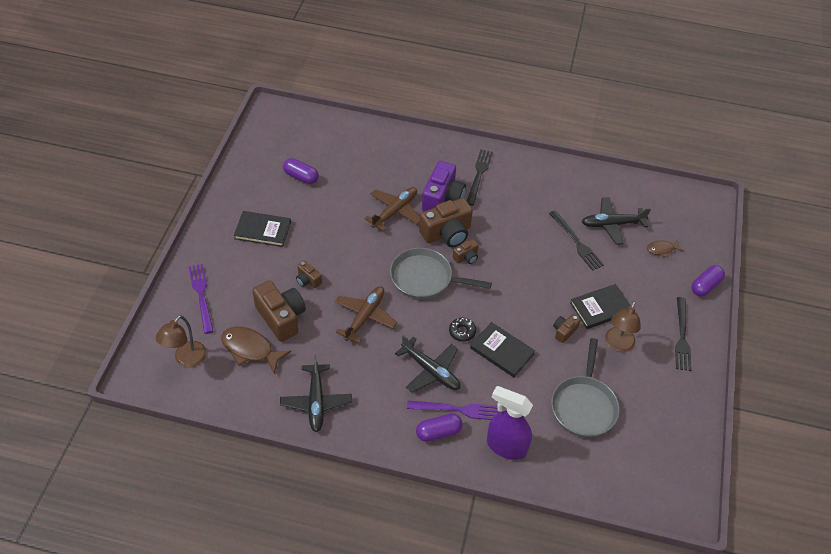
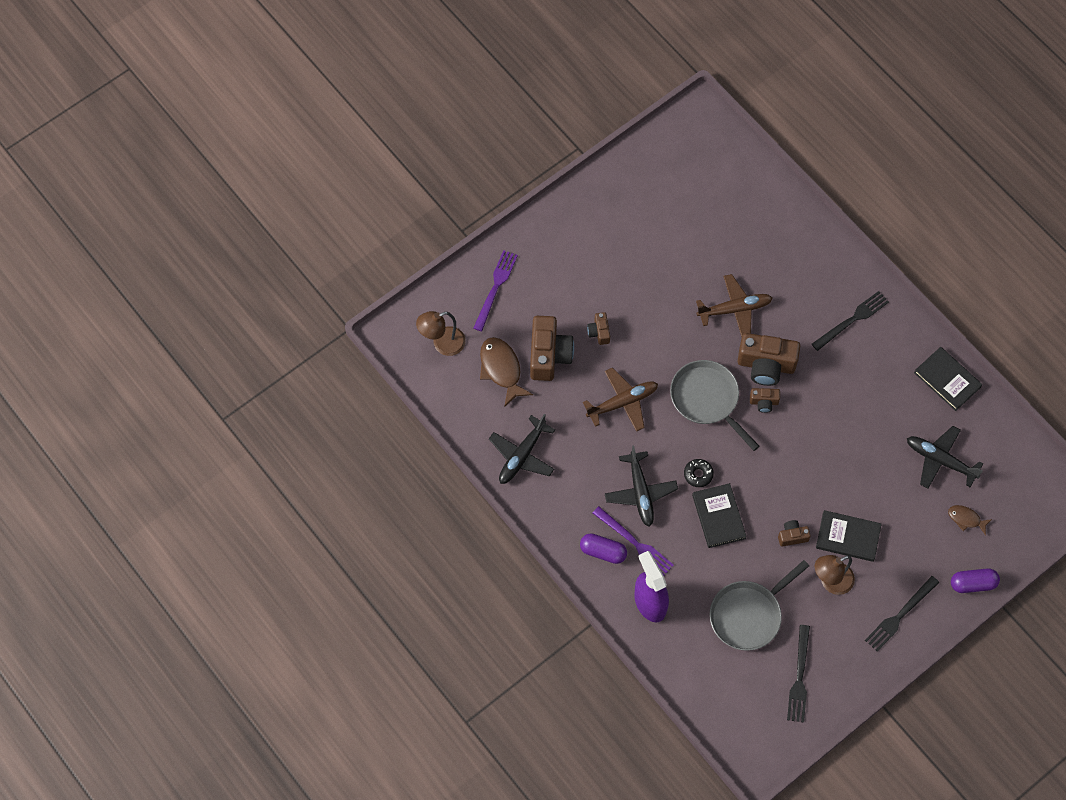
camera: 40 degrees right, 15 degrees up
black book [234,211,291,247] -> black book moved to [914,347,982,411]
purple capsule [283,158,319,184] -> none
purple camera [422,161,466,211] -> none
black fork [549,210,604,271] -> black fork moved to [787,625,810,722]

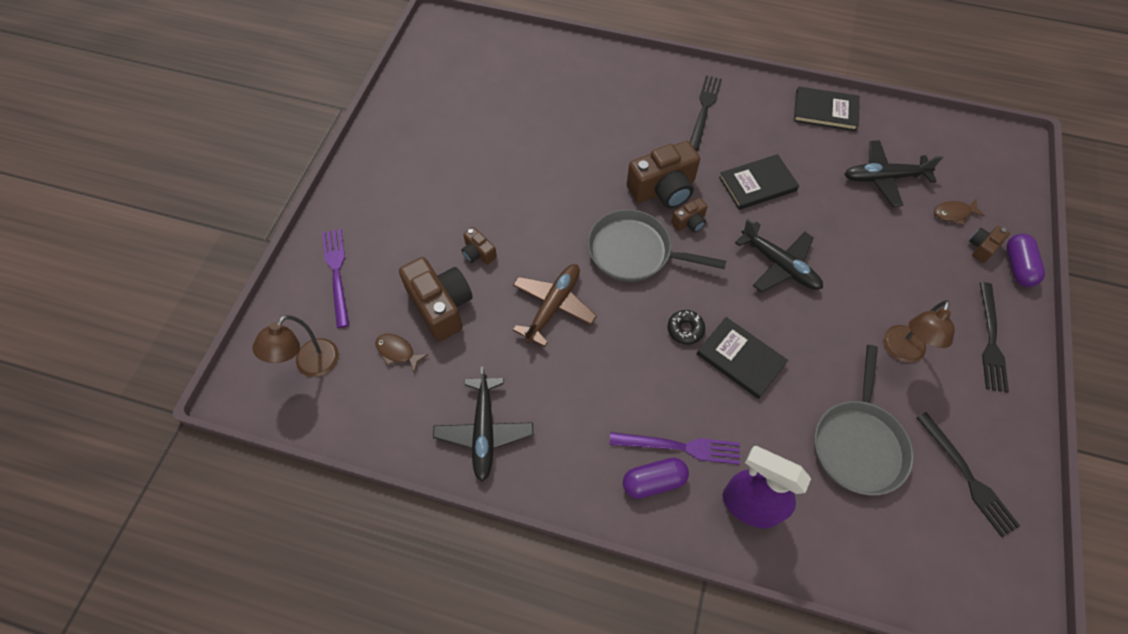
camera: 35 degrees left, 5 degrees down
brown fish [480,337,533,407] -> brown fish [375,334,428,373], size x0.57
black plane [605,445,678,527] -> black plane moved to [735,219,823,292]
brown plane [696,274,773,337] -> none
brown camera [778,520,811,547] -> brown camera moved to [969,226,1010,263]
black book [816,510,882,562] -> black book moved to [719,154,799,210]
purple capsule [951,568,1000,593] -> purple capsule turned 45 degrees counterclockwise [1007,234,1045,287]

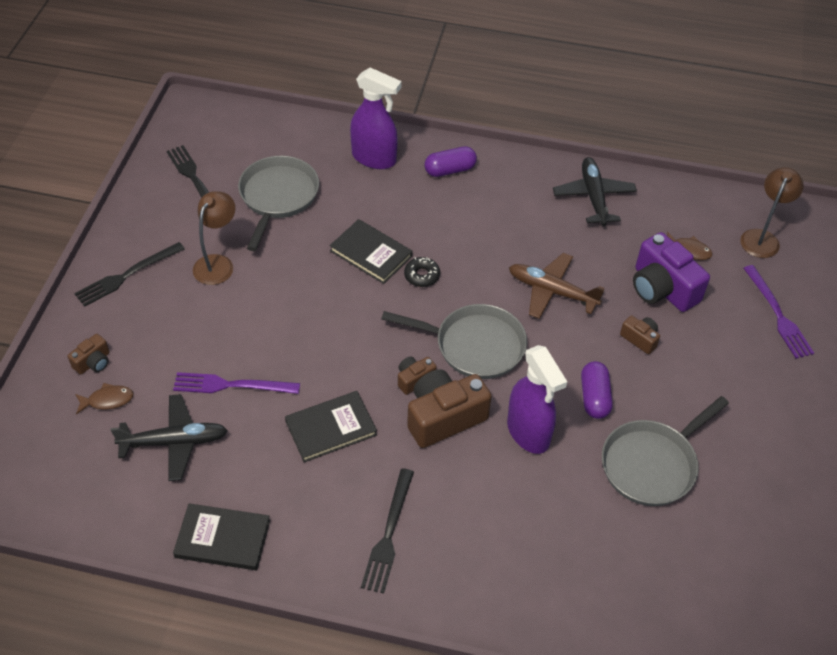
camera: 175 degrees right, 10 degrees down
brown camera [399,257,473,341] -> purple camera [633,232,710,312]
brown plane [513,264,597,347] -> brown plane turned 90 degrees clockwise [509,253,605,319]
purple fork [609,432,740,465] -> purple fork moved to [173,372,300,394]
black plane [735,219,823,292] -> none
black fork [980,282,1009,393] -> black fork turned 135 degrees counterclockwise [74,242,185,307]
purple capsule [1007,234,1045,287] -> purple capsule moved to [581,361,613,419]
none -> purple spray bottle [507,345,567,454]
none -> grey pan [602,396,729,506]

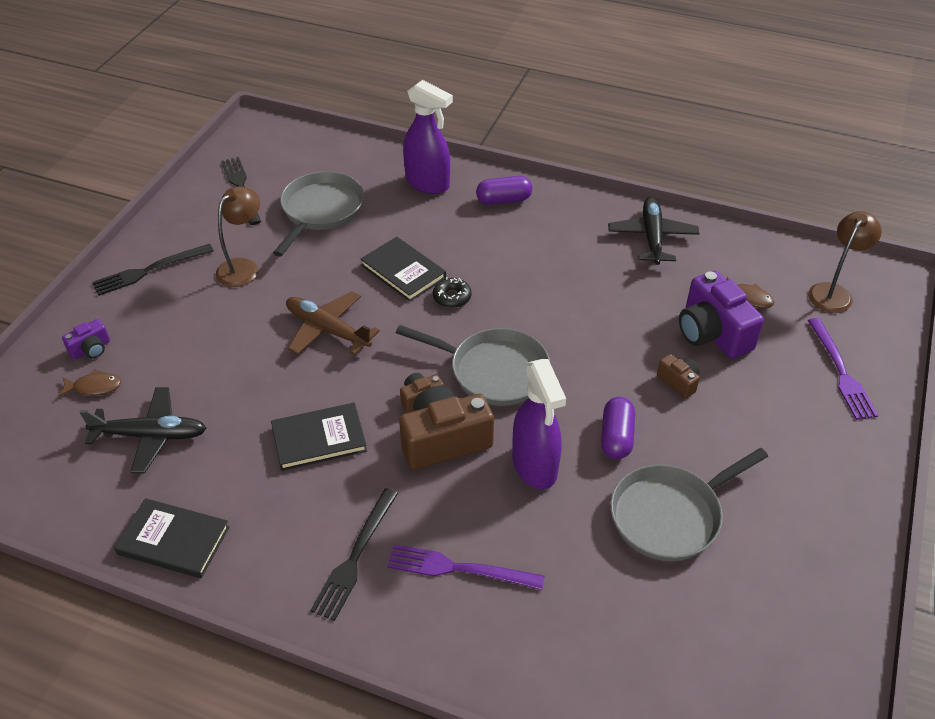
camera: 10 degrees right, 5 degrees down
brown camera [68,334,110,375] -> purple camera [62,319,110,359]
purple fork [173,372,300,394] -> purple fork moved to [387,544,545,590]
brown plane [509,253,605,319] -> brown plane moved to [286,291,380,355]

